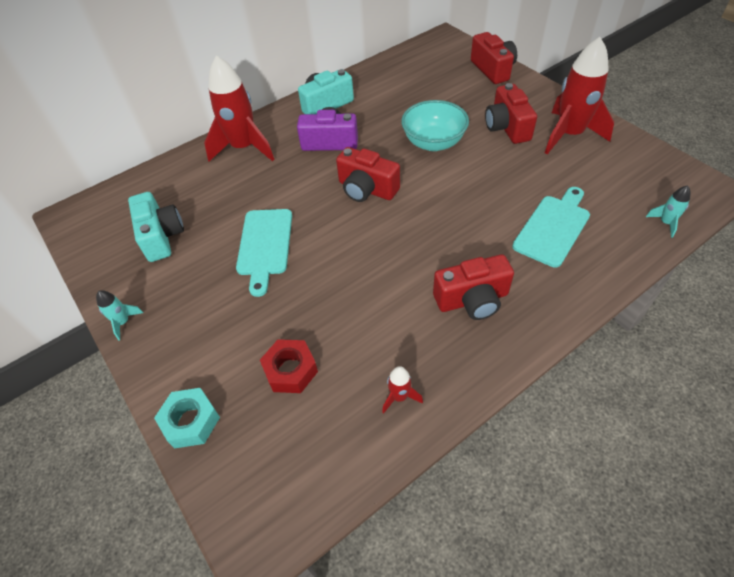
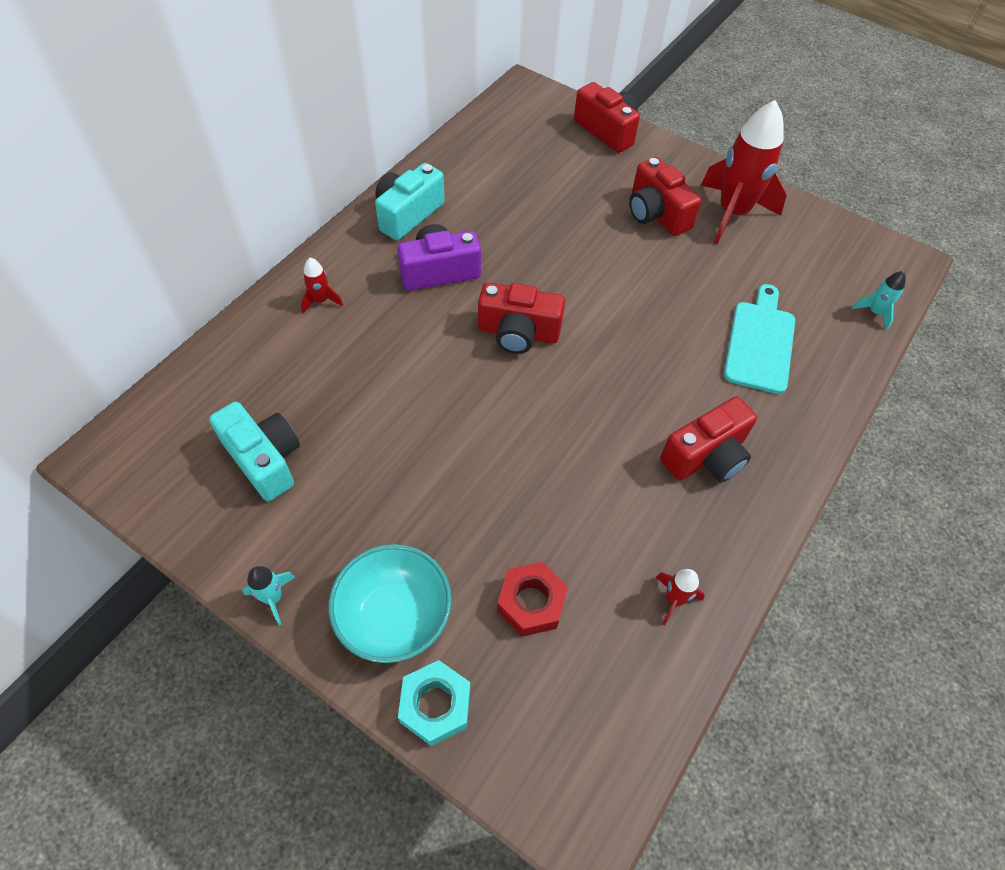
camera: 25 degrees left, 5 degrees up
red rocket [204,55,274,161] -> red rocket [301,258,343,314], size x0.43
turquoise cutting board [236,209,292,297] -> none
turquoise bowl [401,100,469,151] -> turquoise bowl moved to [328,544,452,663]

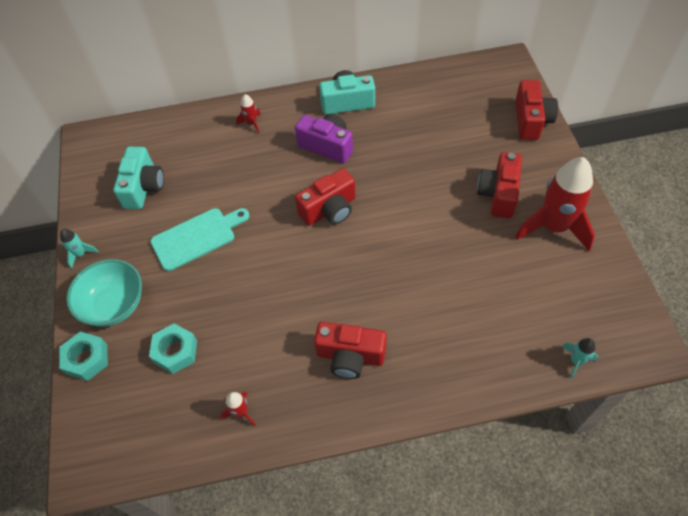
camera: 50 degrees right, 0 degrees up
red camera [478,282,565,354] -> red camera turned 90 degrees counterclockwise [295,168,356,226]
red nut [497,562,568,637] -> turquoise nut [149,323,197,374]
turquoise cutting board [724,284,795,394] -> turquoise cutting board moved to [150,208,250,271]

